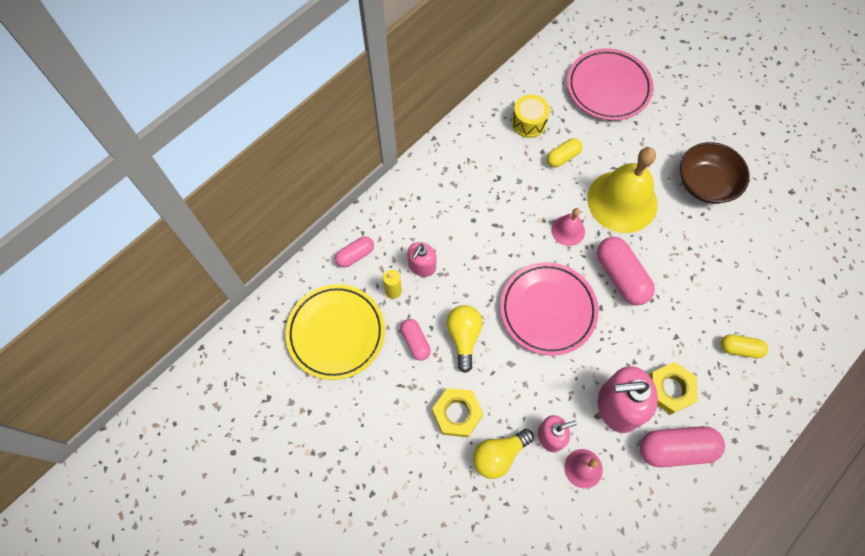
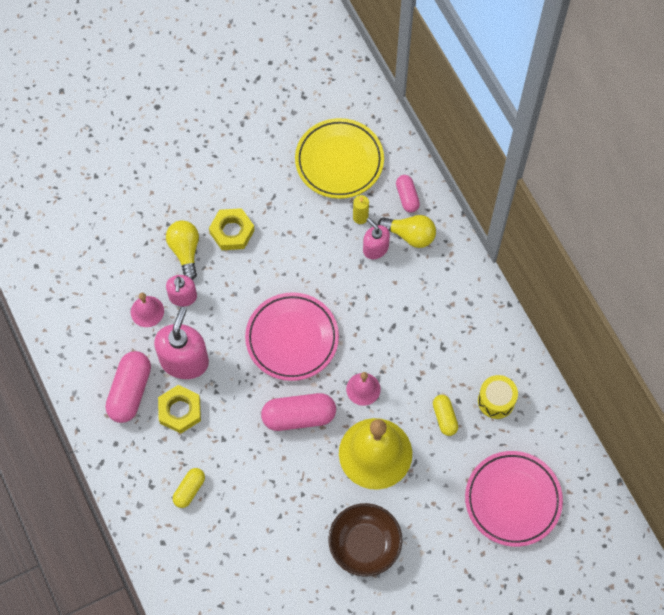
camera: 110 degrees right, 0 degrees up
pink capsule [401,319,431,361] -> none
yellow light bulb [447,305,483,373] -> yellow light bulb moved to [378,215,436,248]

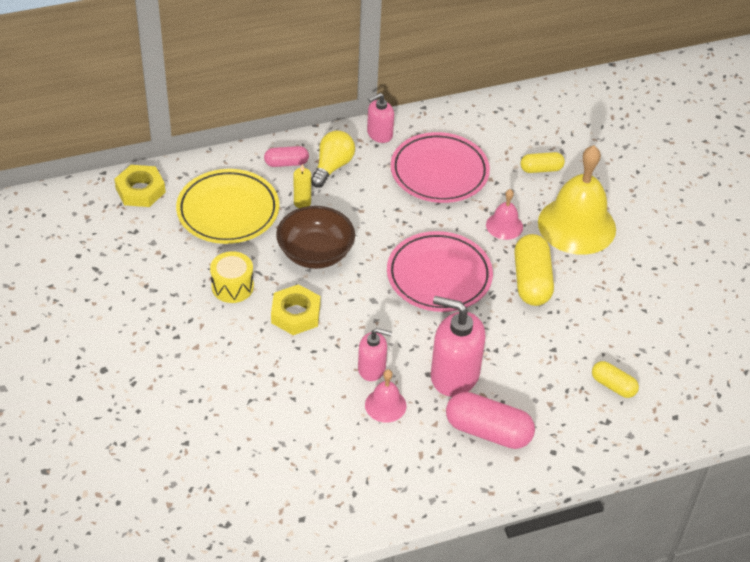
camera: 85 degrees left, 20 degrees down
yellow nut [158,385,201,434] -> yellow nut moved to [114,165,166,207]
yellow light bulb [166,220,199,280] -> none
pink capsule [261,393,336,431] -> yellow capsule [514,234,554,306]
brown bowl [328,503,402,577] -> brown bowl moved to [276,206,355,269]
pink soap dispenser [363,218,390,259] -> pink soap dispenser moved to [367,93,394,143]
pink plate [465,451,563,547] -> pink plate moved to [391,132,490,203]
yellow drum [478,375,518,419] -> yellow drum moved to [210,251,254,303]

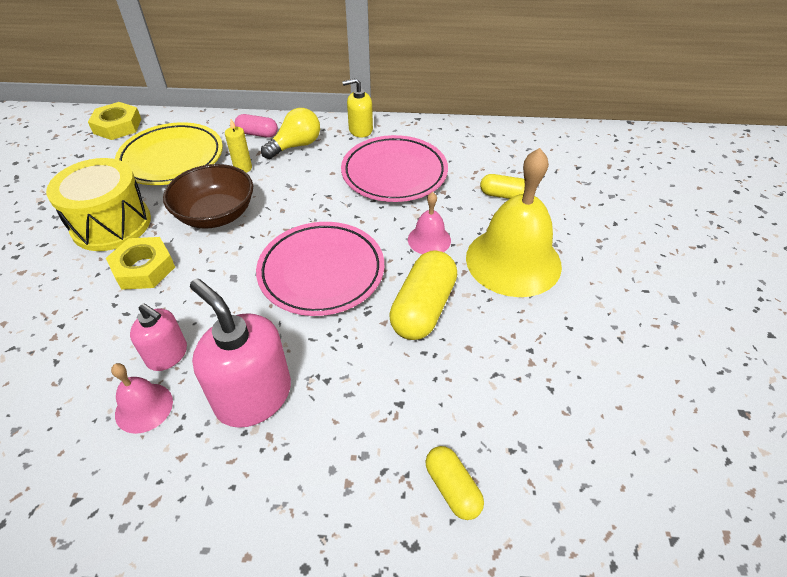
camera: 25 degrees right, 0 degrees up
yellow drum [210,251,254,303] -> yellow drum [46,158,151,251], size x1.65
pink soap dispenser [367,93,394,143] -> yellow soap dispenser [342,78,373,138]
pink capsule [446,392,535,449] -> none

